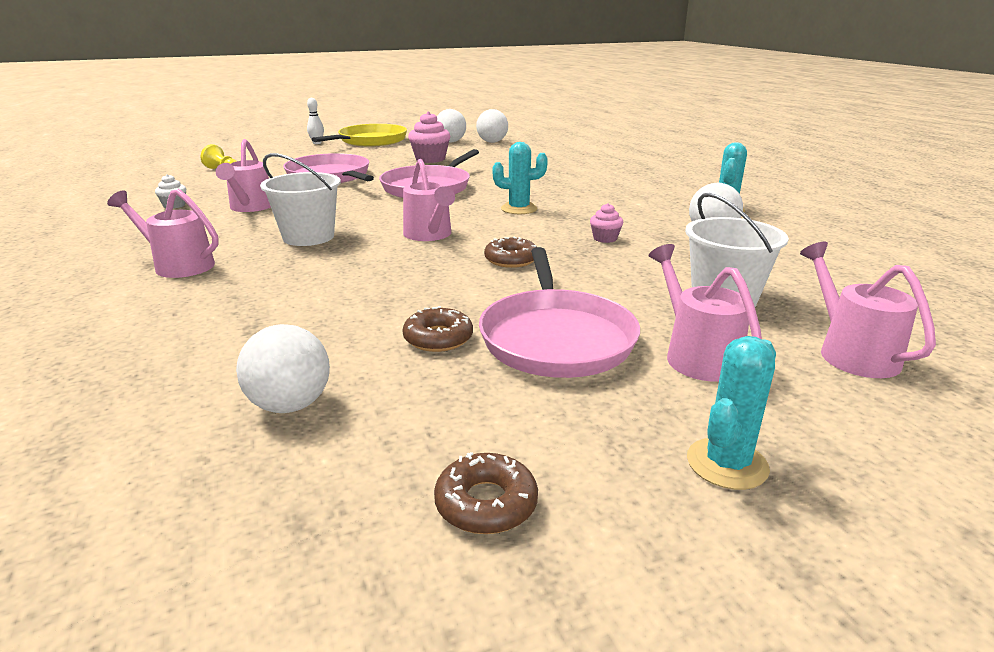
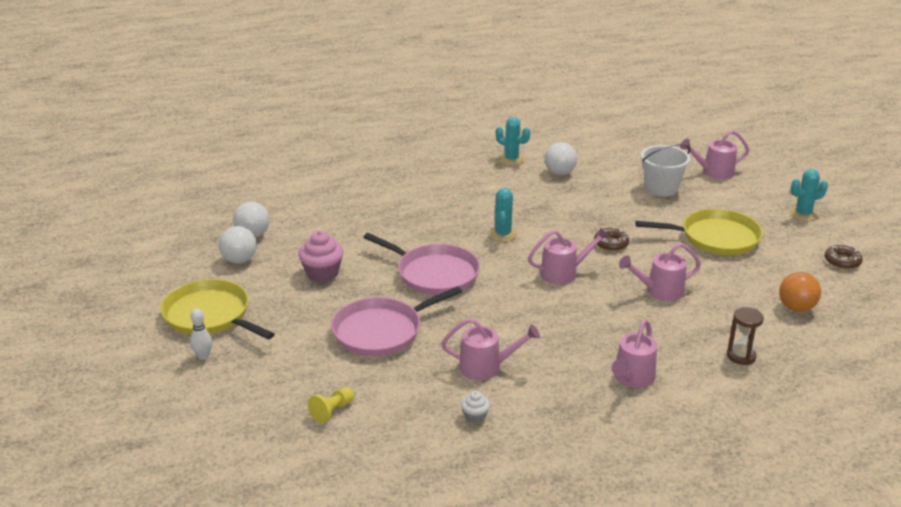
camera: 85 degrees left, 5 degrees up
white ball [236,324,330,413] -> orange ball [779,272,821,312]
white bucket [260,153,341,246] -> none
brown donut [402,306,473,352] -> none
pink pan [479,247,640,378] -> yellow pan [636,209,763,255]
pink cupcake [590,203,623,243] -> none
pink watering can [649,244,762,382] -> pink watering can moved to [619,243,701,301]
turquoise cactus [687,336,776,490] -> turquoise cactus turned 60 degrees counterclockwise [789,169,828,221]
none -> brown hourglass [727,307,764,365]

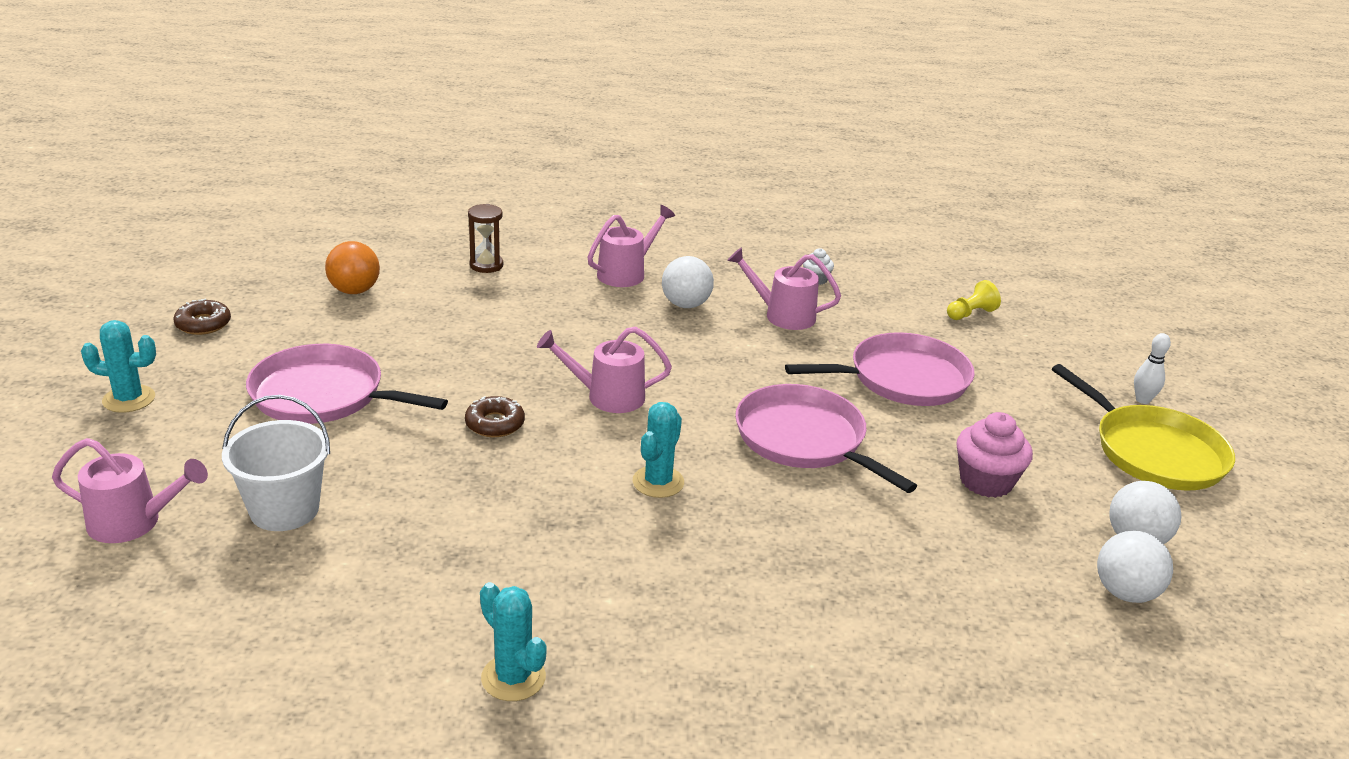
camera: 165 degrees left, 0 degrees up
white ball [545,142,577,175] -> white ball moved to [662,256,714,308]
pink watering can [619,243,701,301] -> none
yellow pan [636,209,763,255] -> pink pan [246,344,448,424]

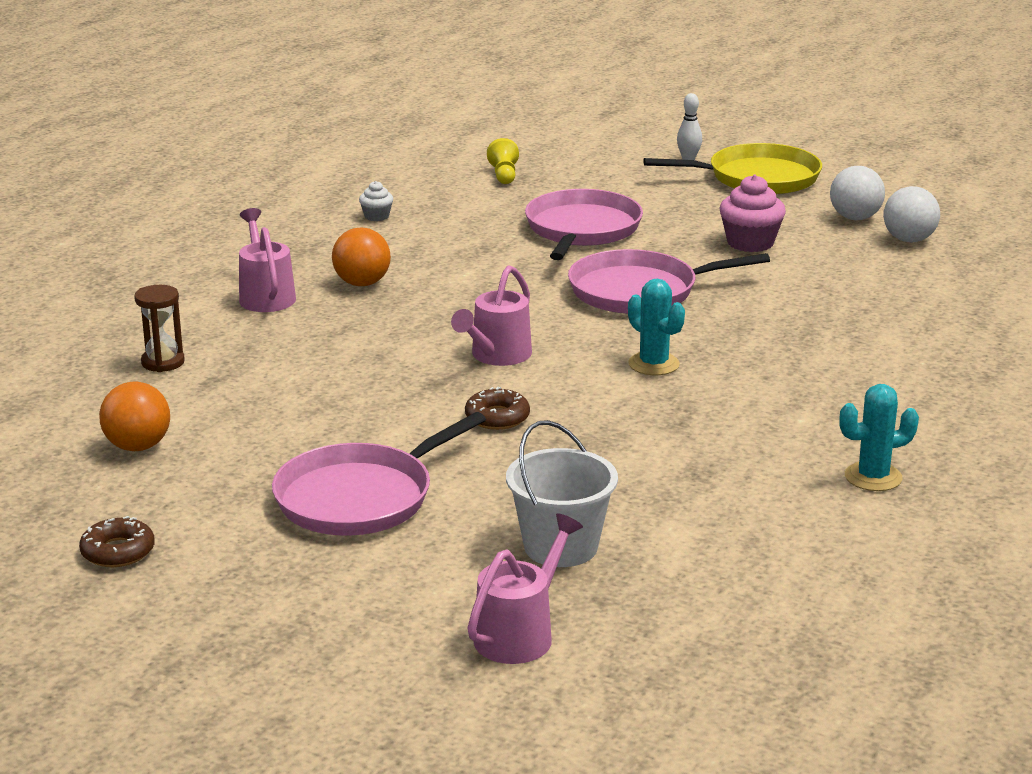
camera: 60 degrees left, 5 degrees down
turquoise cactus [81,320,156,413] -> none
white ball [662,256,714,308] -> orange ball [332,228,391,286]
pink watering can [727,247,841,330] -> none

